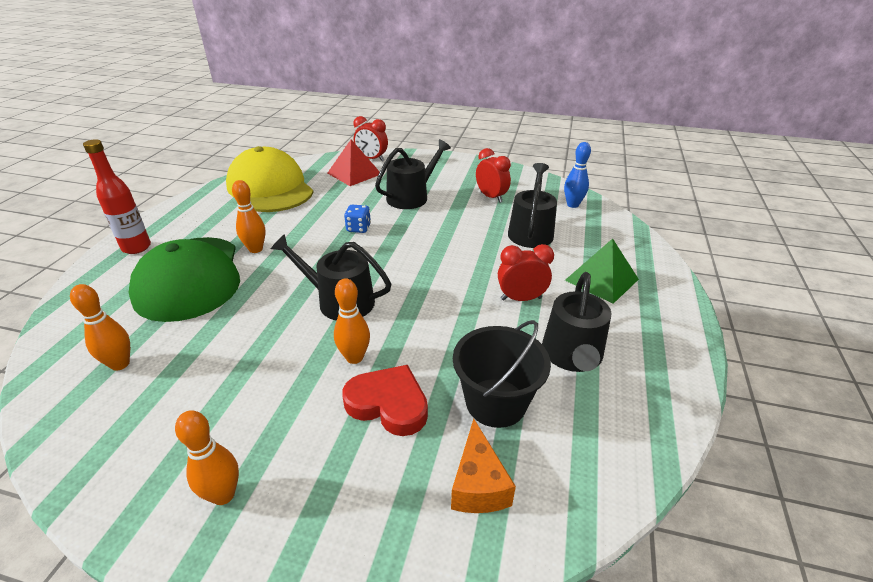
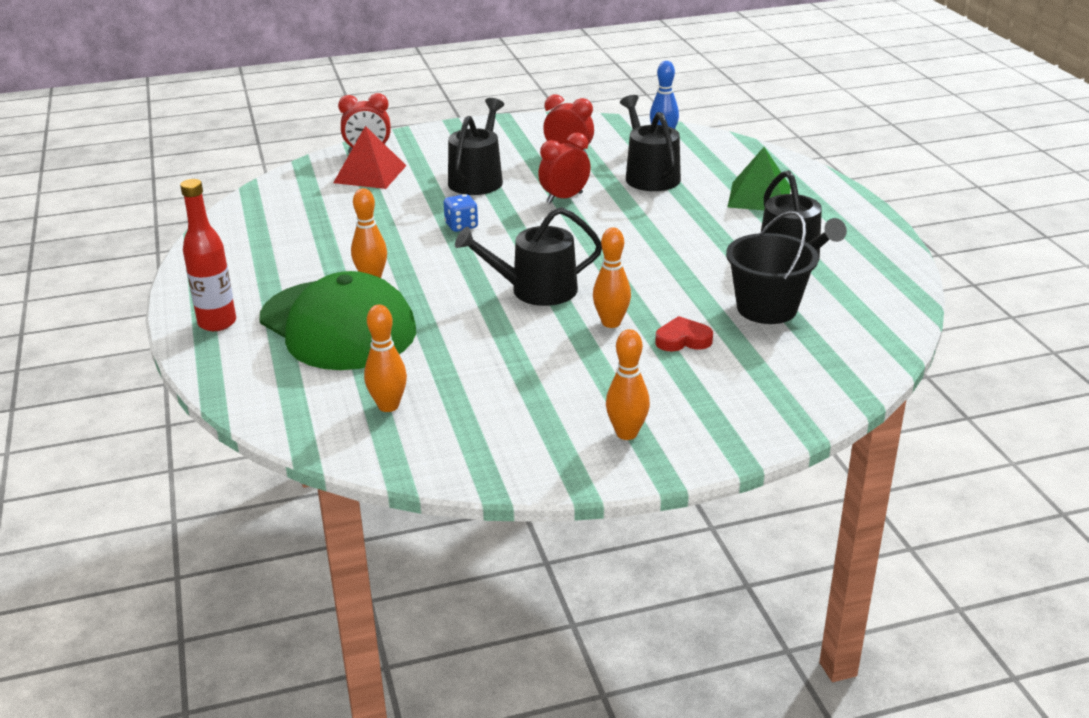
camera: 30 degrees left, 5 degrees down
yellow cap [226,146,314,212] -> none
red heart [343,365,428,436] -> red heart [655,316,713,351], size x0.64
orange cheese [451,419,516,513] -> none
red clock [498,244,554,301] -> red clock moved to [538,132,591,204]

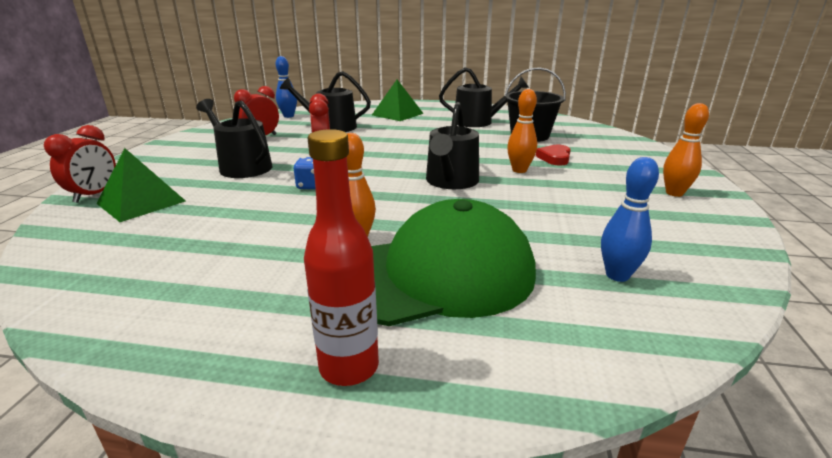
camera: 65 degrees left, 5 degrees down
red pyramid [333,126,406,189] -> green pyramid [97,148,185,222]
orange bowling pin [364,305,407,412] -> blue bowling pin [601,157,659,282]

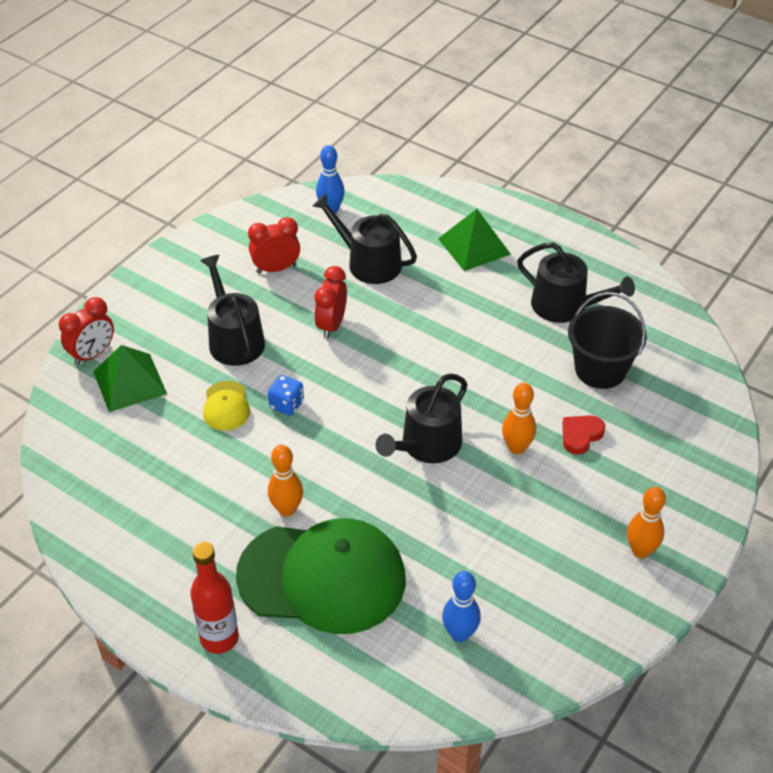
camera: 25 degrees right, 20 degrees up
none -> yellow cap [203,381,250,431]

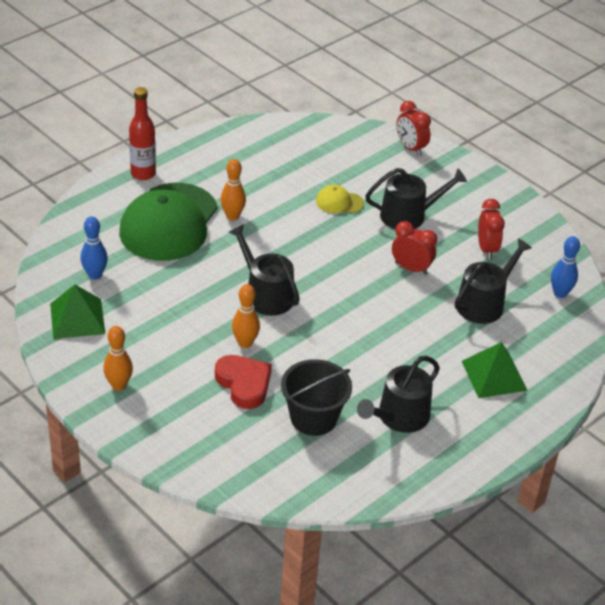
camera: 100 degrees right, 5 degrees down
green pyramid [93,345,167,412] -> green pyramid moved to [50,284,105,339]
blue dice [268,375,304,416] -> none
red heart [563,415,605,455] -> red heart [215,355,272,409], size x1.56

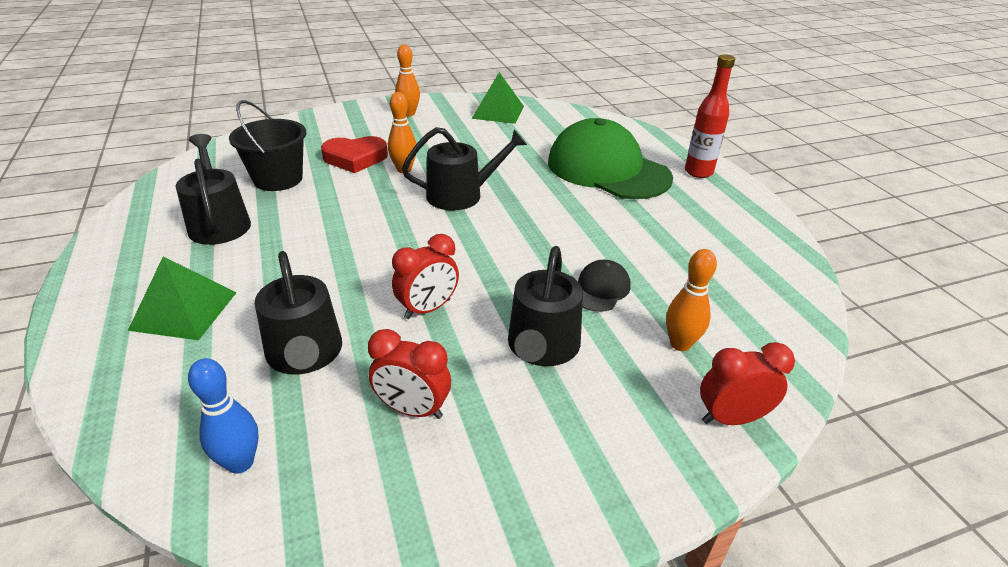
camera: 115 degrees right, 5 degrees down
blue bowling pin [81,217,108,280] -> none
orange bowling pin [221,159,246,220] -> orange bowling pin moved to [666,249,717,351]
yellow cap [316,185,364,213] -> black cap [578,260,631,312]

